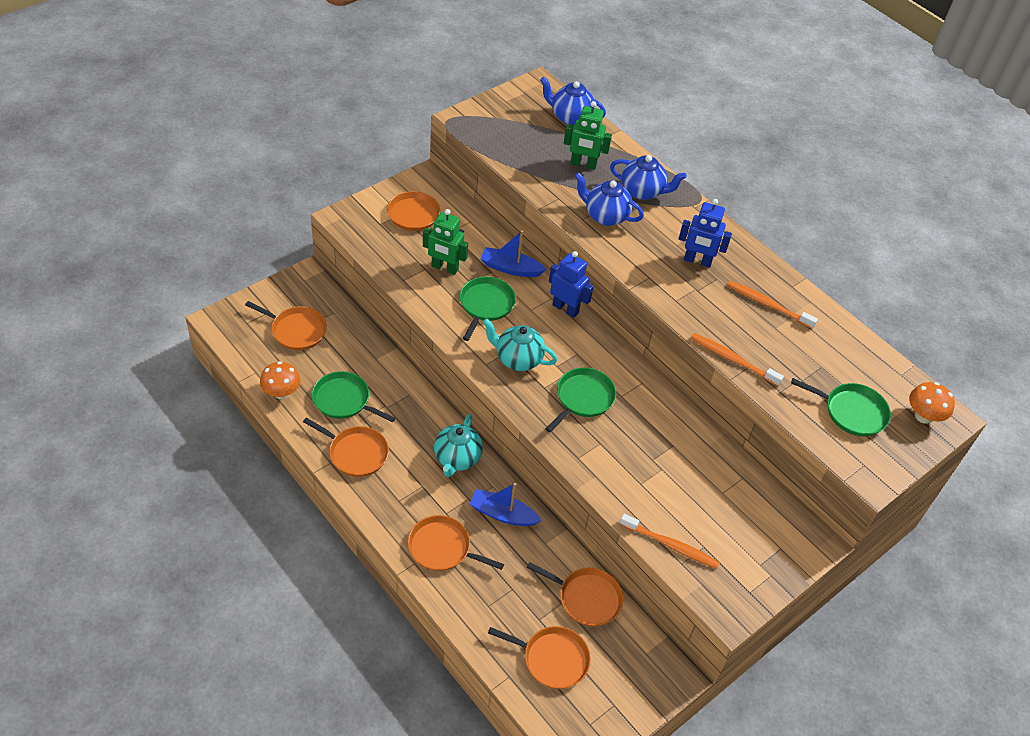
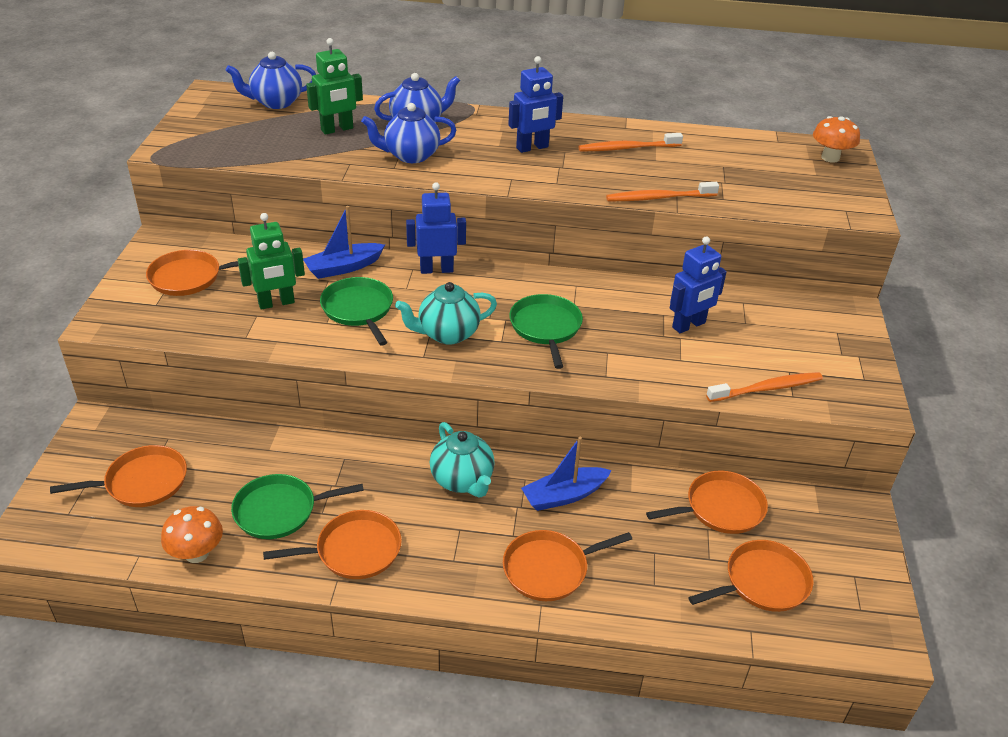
camera: 40 degrees left, 10 degrees down
green pan [791,378,891,436] -> none
none -> blue robot [670,236,727,333]

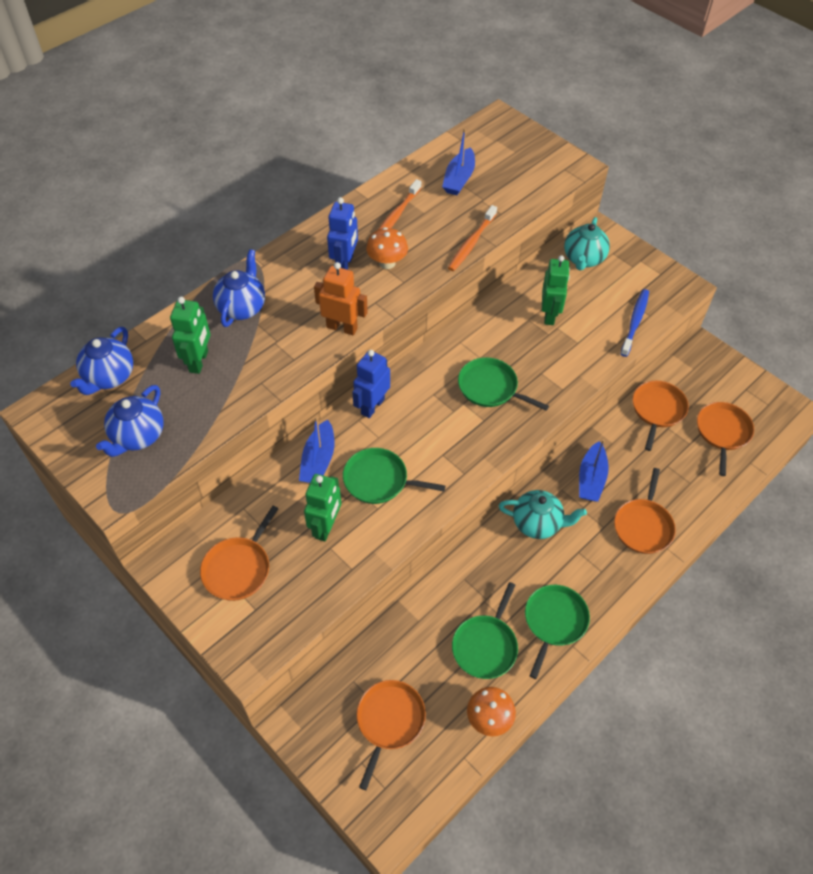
camera: 50 degrees left, 15 degrees up
orange pan [263,510,402,579] -> green pan [525,585,590,679]
blue teapot [361,103,456,163] -> blue teapot moved to [96,385,163,457]
turquoise teapot [395,282,497,345] -> turquoise teapot moved to [564,217,610,271]
blue robot [670,236,727,333] -> green robot [542,255,570,325]
orange toothbrush [706,372,823,402] -> blue toothbrush [621,289,649,357]
orange mushroom [813,116,860,163] -> orange mushroom moved to [366,227,408,269]
none -> orange robot [314,262,368,336]
none -> blue boat [442,128,475,195]

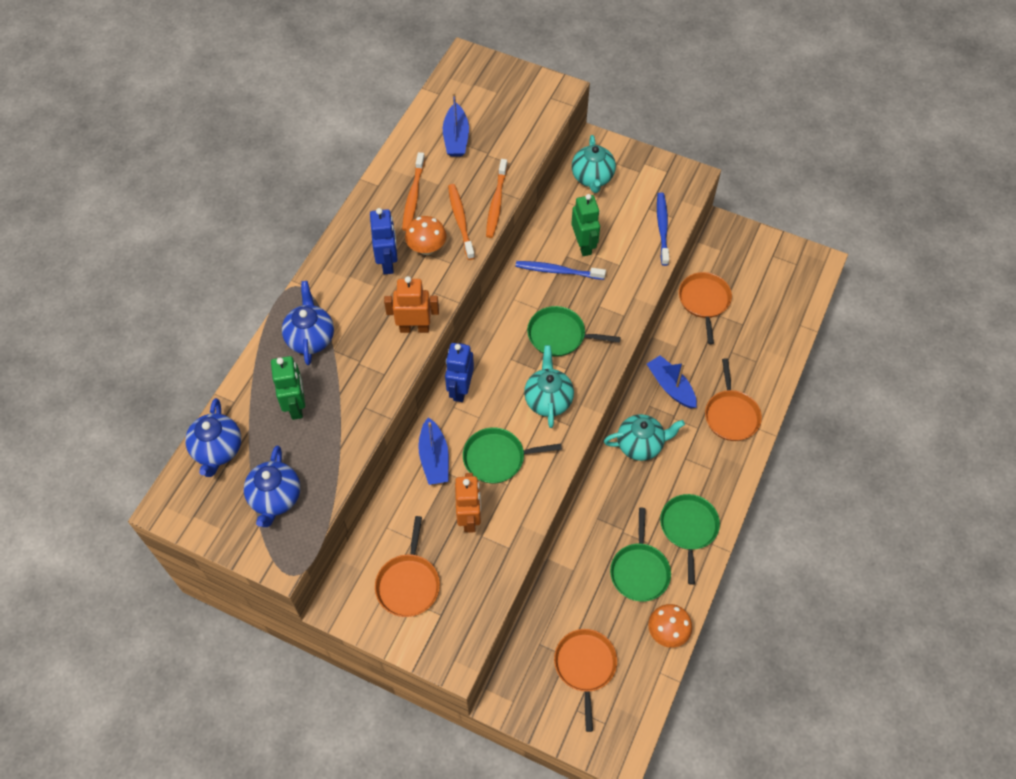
camera: 20 degrees left, 5 degrees up
green robot [304,474,341,541] -> orange robot [455,473,481,533]
blue boat [579,439,609,502] -> blue boat turned 150 degrees clockwise [647,355,697,408]
orange pan [697,402,754,476] -> none
none -> orange toothbrush [448,184,475,260]
none -> blue toothbrush [515,261,606,280]
none -> turquoise teapot [524,345,574,428]

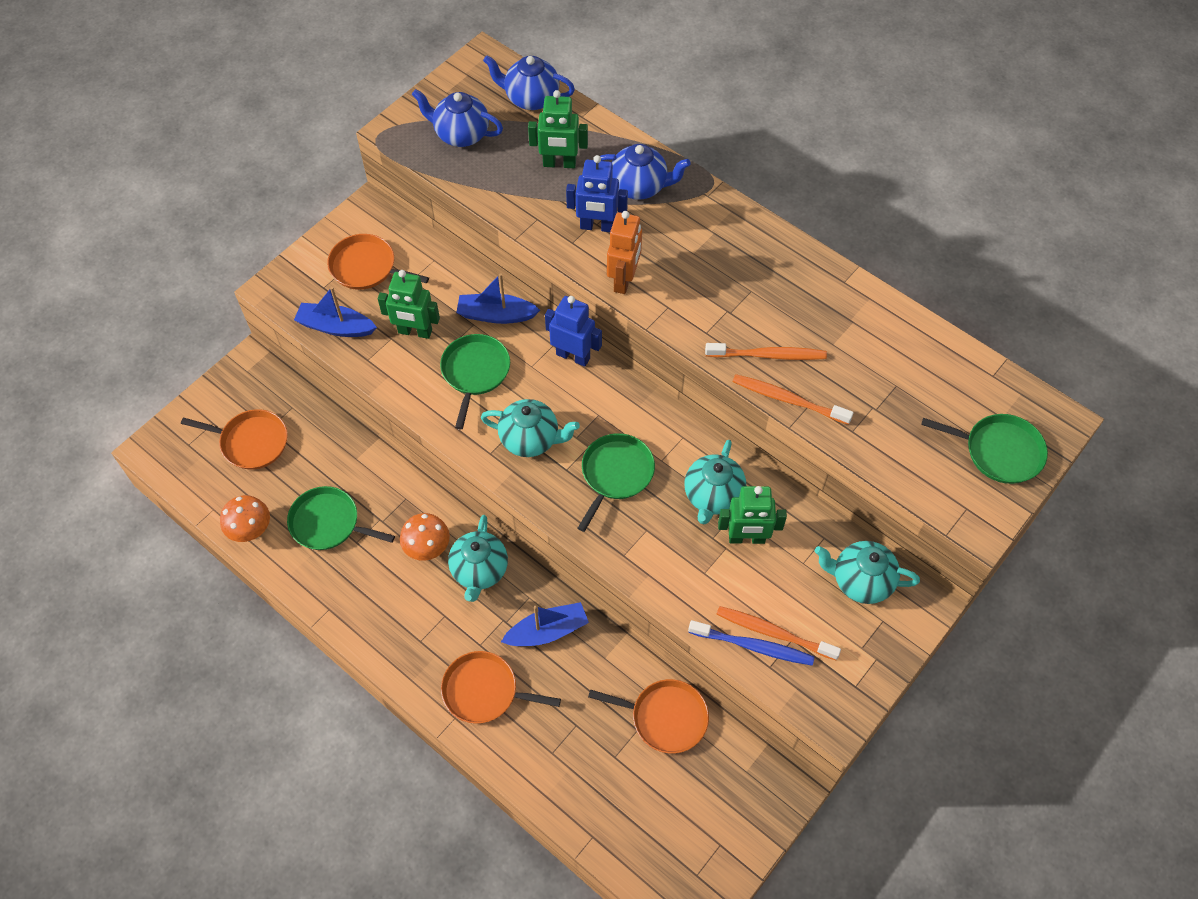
camera: 105 degrees right, 0 degrees up
blue robot [370,208,398,275] -> blue robot moved to [566,155,628,232]
orange toothbrush [402,152,425,231] -> orange toothbrush moved to [716,606,841,660]
orange mushroom [405,216,446,255] -> orange mushroom moved to [400,513,450,561]
blue boat [443,92,469,157] -> blue boat moved to [294,287,377,337]
orange robot [455,473,481,533] -> green robot [378,270,440,339]
blue toothbrush [515,261,606,280] -> turquoise teapot [684,440,746,524]
green pan [660,494,720,585] -> green pan moved to [921,414,1048,484]

